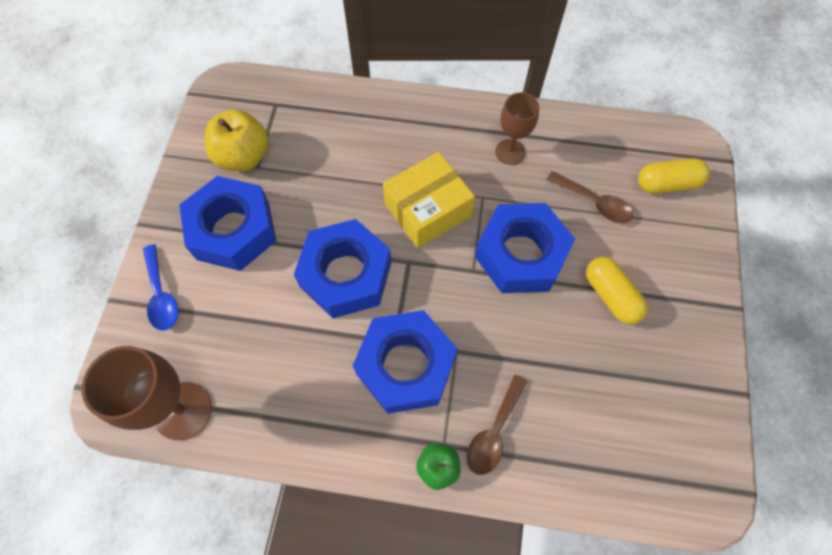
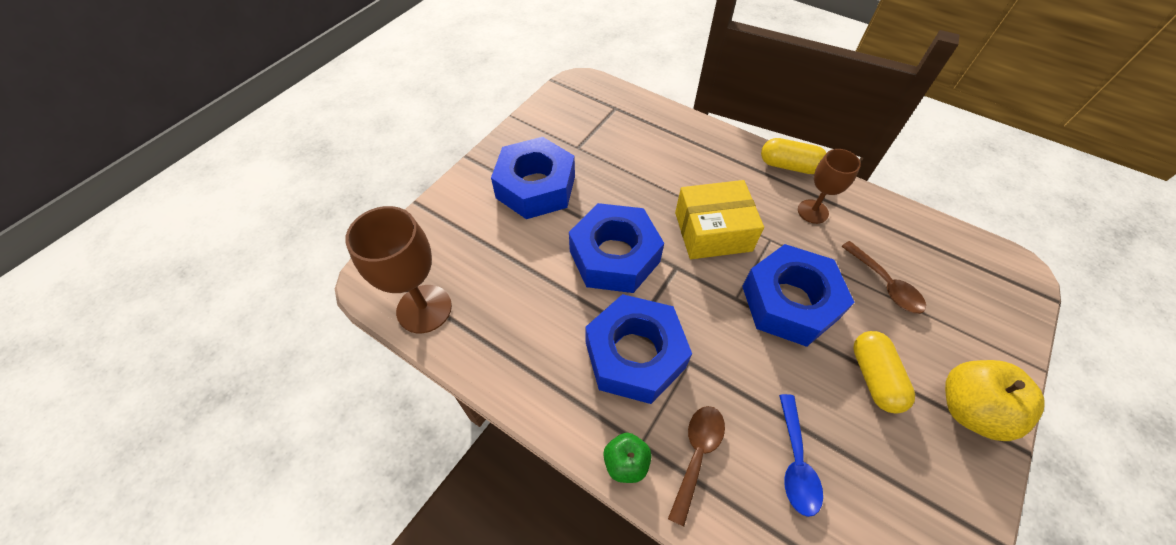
camera: 25 degrees right, 10 degrees down
blue spoon [143,244,178,331] -> blue spoon moved to [779,394,823,517]
yellow apple [205,110,269,171] -> yellow apple moved to [945,360,1044,441]
brown spoon [466,375,527,475] -> brown spoon turned 150 degrees clockwise [668,406,725,527]
yellow capsule [638,158,710,194] -> yellow capsule moved to [761,138,826,174]

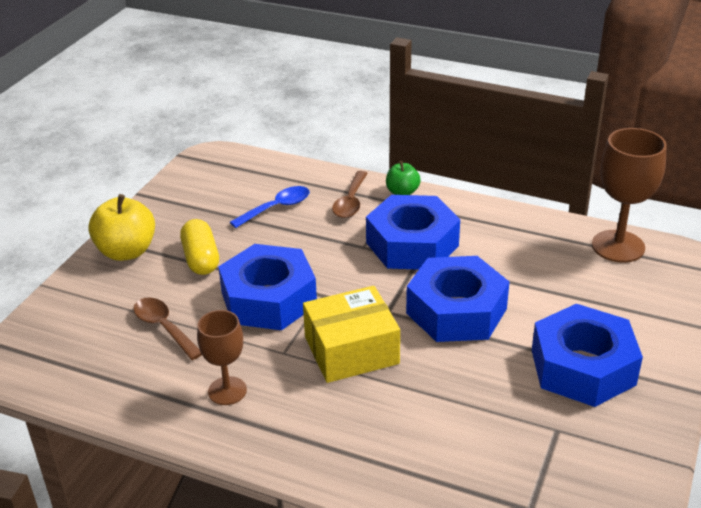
camera: 170 degrees right, 20 degrees down
yellow capsule [761,138,826,174] -> none
blue spoon [779,394,823,517] -> blue spoon turned 60 degrees clockwise [230,186,309,228]

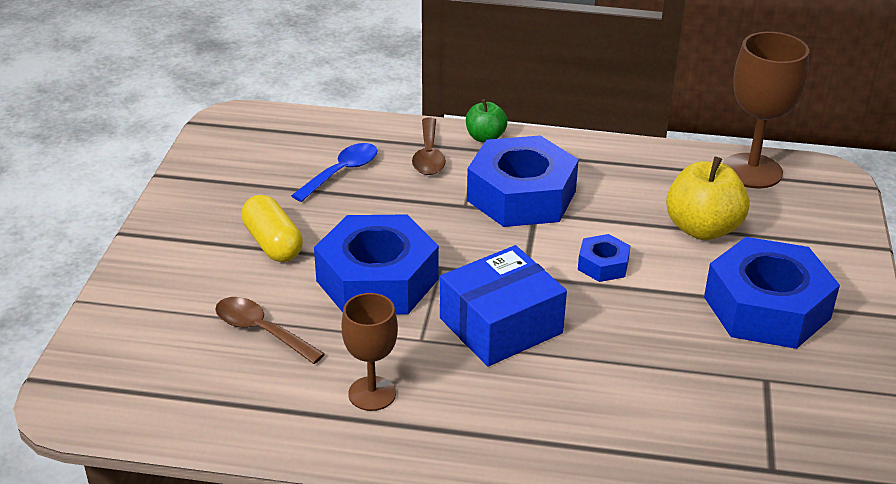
camera: 15 degrees left, 0 degrees up
yellow apple [88,194,155,261] -> yellow apple moved to [666,157,750,240]
yellow box [303,286,400,383] -> blue box [440,245,567,367]
blue nut [406,256,509,342] -> blue nut [578,234,630,282], size x0.46

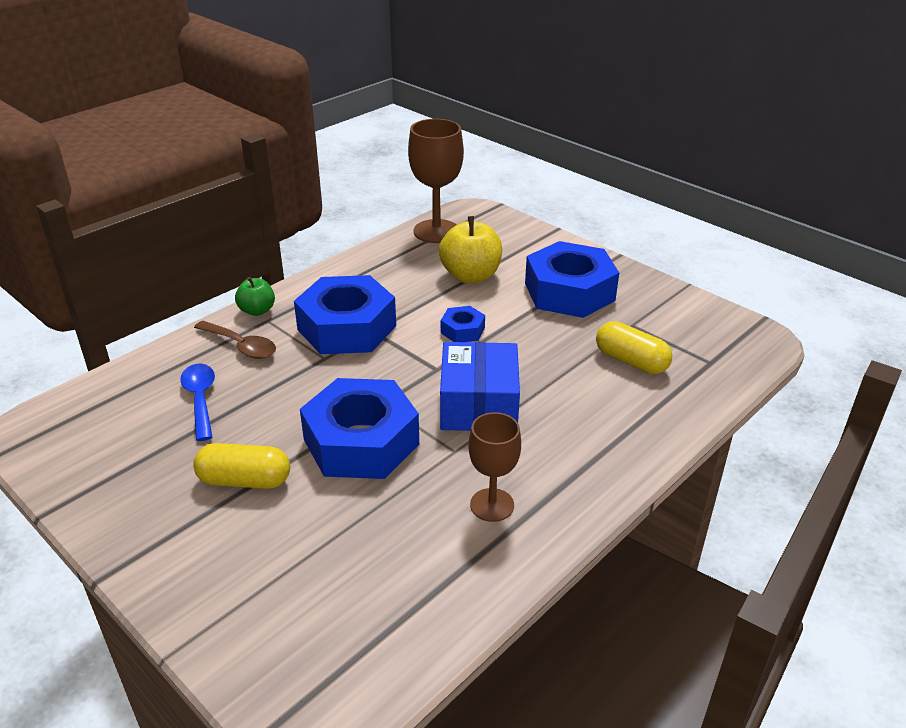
camera: 55 degrees left, 0 degrees up
brown spoon [215,297,325,364] -> none
none -> yellow capsule [596,321,672,374]

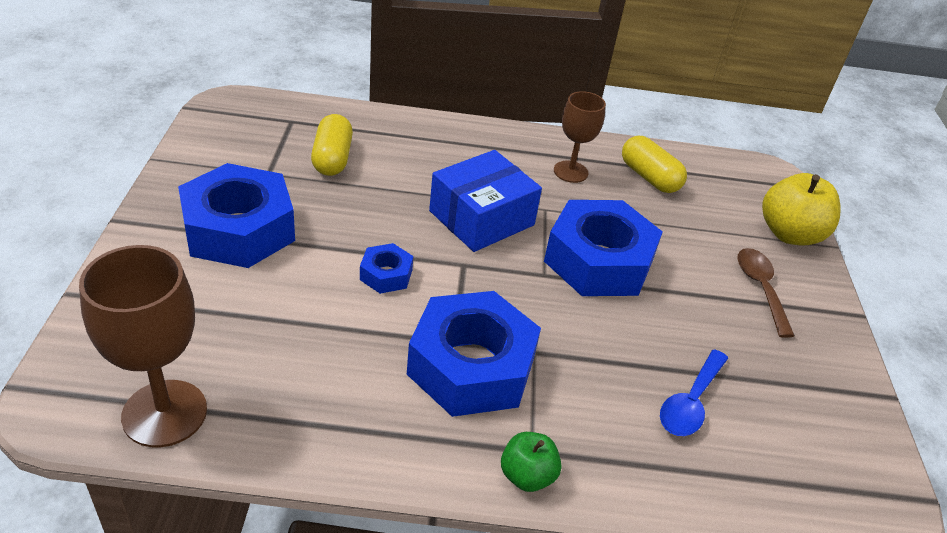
camera: 135 degrees left, 5 degrees up
yellow capsule [193,443,290,489] -> yellow capsule moved to [622,136,687,193]
brown spoon [194,321,276,359] -> brown spoon moved to [738,248,795,338]
yellow apple [439,216,502,283] -> yellow apple moved to [762,173,841,245]

